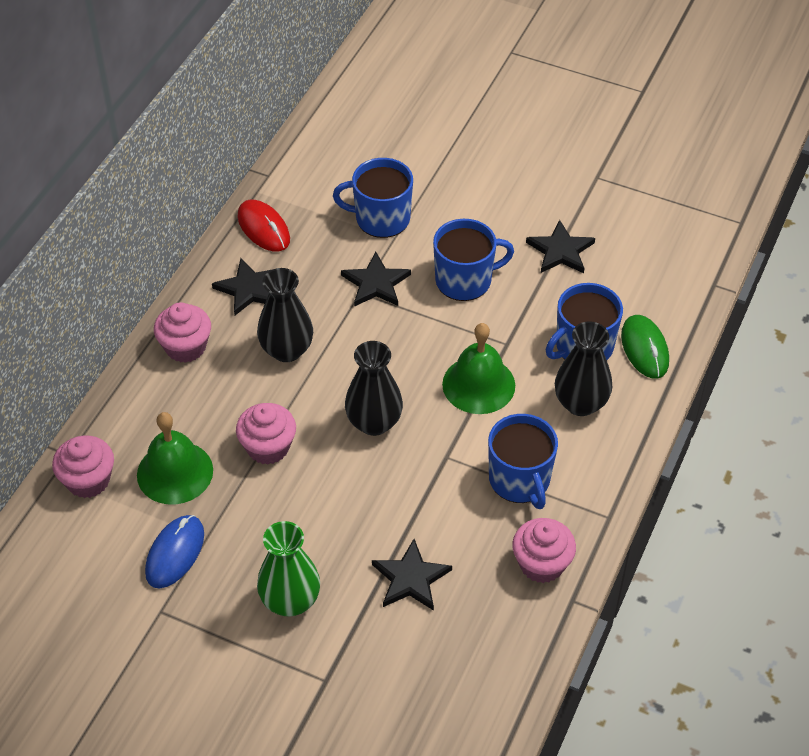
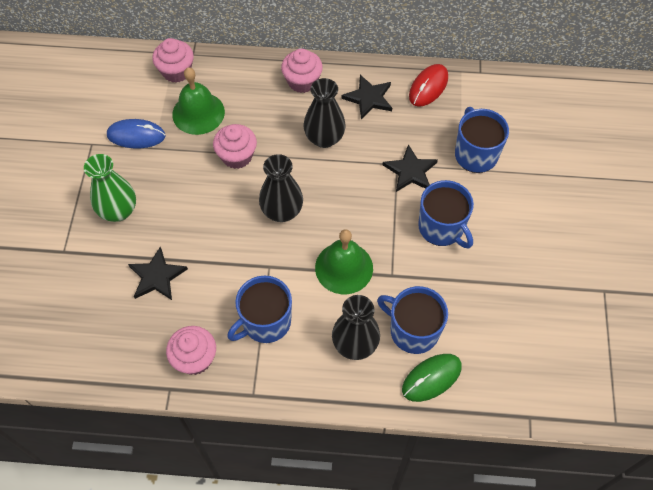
camera: 70 degrees right, 10 degrees up
black star [526,220,595,273] -> none

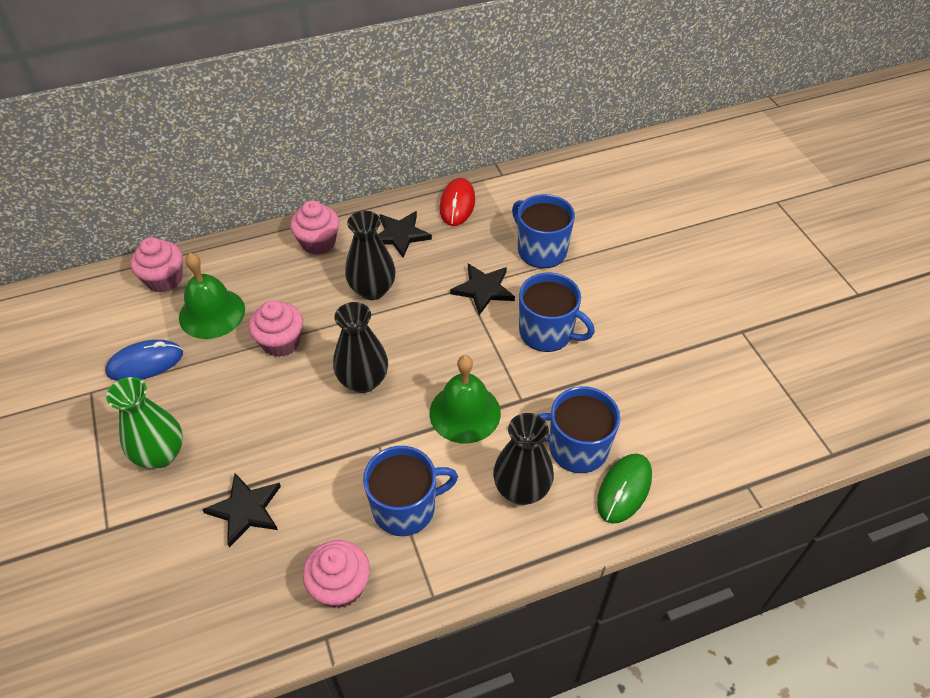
camera: 25 degrees left, 10 degrees down
blue mug [227,276,292,343] -> blue mug turned 135 degrees counterclockwise [363,446,458,536]

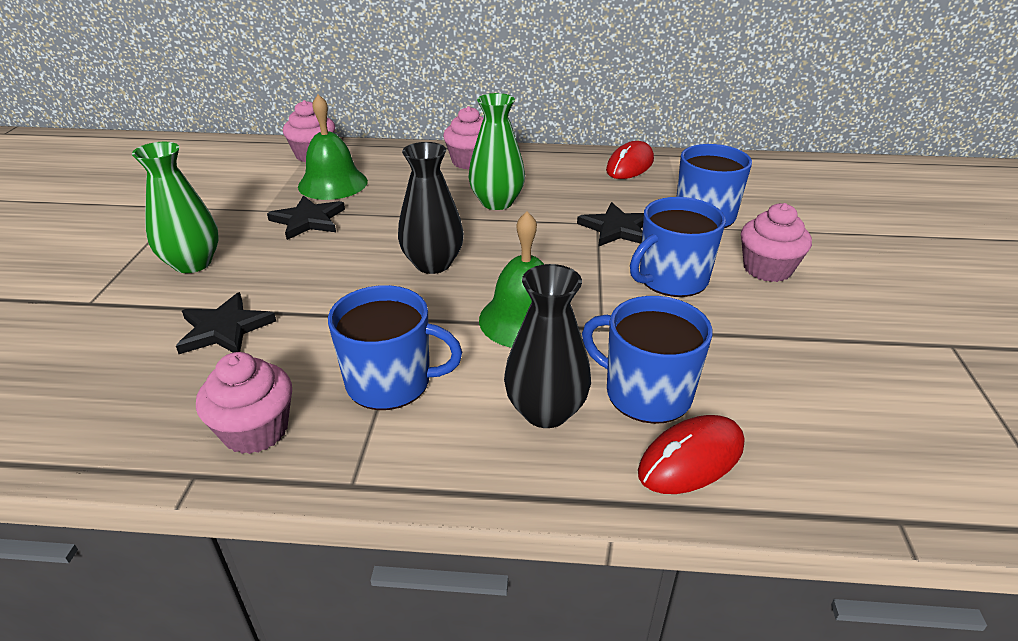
camera: 25 degrees right, 15 degrees down
blue mouse [105,340,183,381] -> none
pink cupcake [248,300,303,357] -> pink cupcake moved to [741,203,812,282]
black vase [345,211,396,300] -> green vase [469,93,525,210]
black star [378,211,432,257] -> black star moved to [267,195,345,240]
blue mug [519,272,595,352] -> blue mug turned 90 degrees clockwise [630,197,726,297]
green mouse [597,454,652,524] -> red mouse [638,415,744,494]

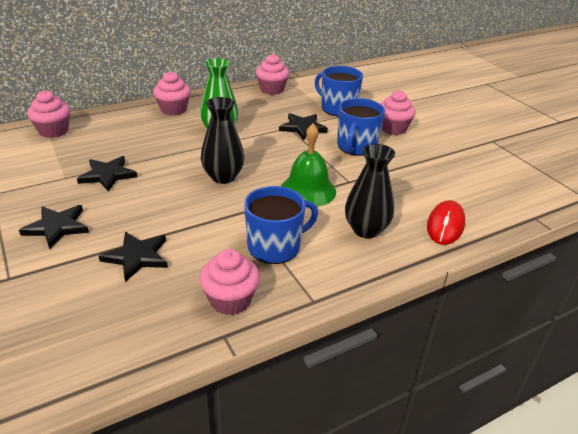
camera: 35 degrees left, 0 degrees up
green vase [132,142,219,273] -> black star [19,205,89,249]
green bell [298,94,368,200] -> none
blue mug [582,296,712,424] -> none
red mouse [606,141,654,179] -> pink cupcake [256,54,289,95]

